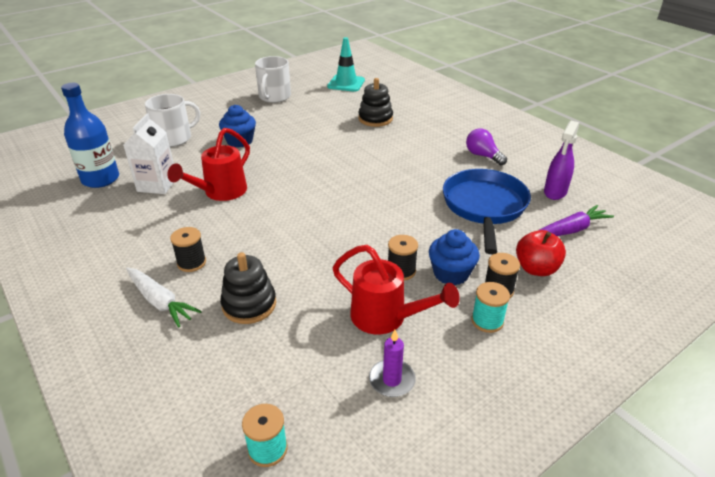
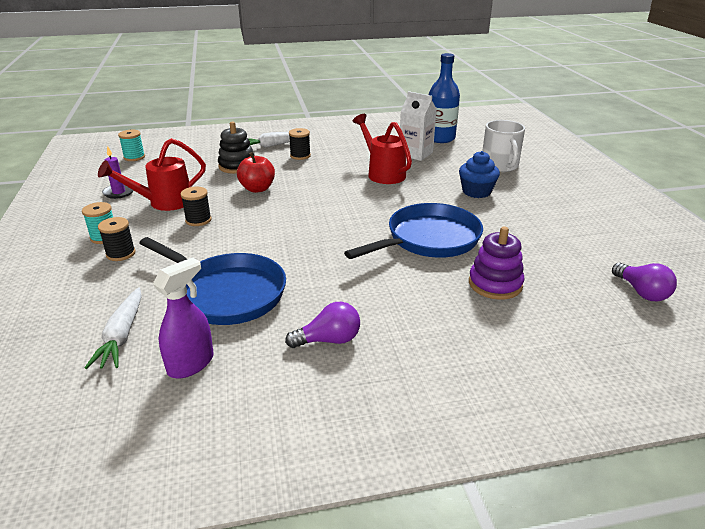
camera: 115 degrees right, 5 degrees down
white mug [255,56,291,103] -> none
turquoise traffic cone [327,37,365,92] -> purple light bulb [612,263,677,301]
black stacking toy [358,78,393,127] -> purple stacking toy [469,226,524,300]
blue cupcake [429,229,480,285] -> none
red apple [516,230,566,276] -> red apple moved to [237,152,275,193]
purple carrot [539,205,614,236] -> white carrot [85,287,142,369]
purple spray bottle [544,121,579,200] -> purple spray bottle turned 75 degrees clockwise [153,257,214,379]
none -> blue pan [344,203,483,259]

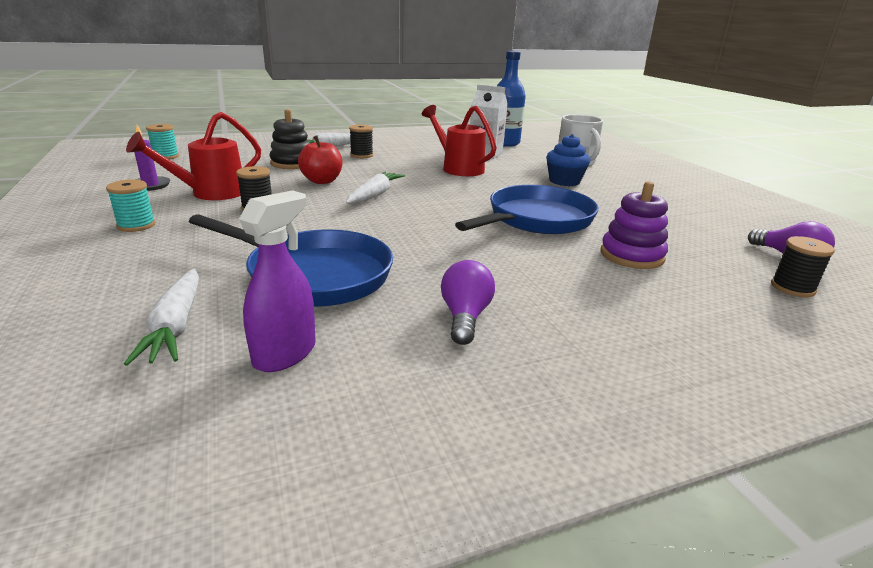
camera: 10 degrees left, 5 degrees down
black spool [98,217,135,261] -> black spool moved to [771,236,835,297]
purple light bulb [285,302,360,348] -> purple light bulb turned 60 degrees counterclockwise [441,260,495,345]
none -> white carrot [346,172,405,204]

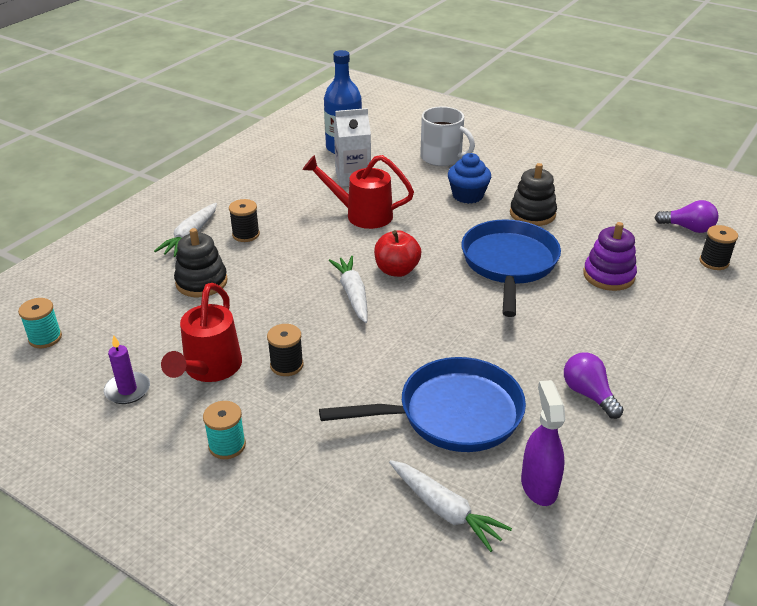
camera: 35 degrees left, 10 degrees up
red apple [298,136,342,184] -> red apple moved to [374,230,421,277]
none -> black stacking toy [510,163,557,226]

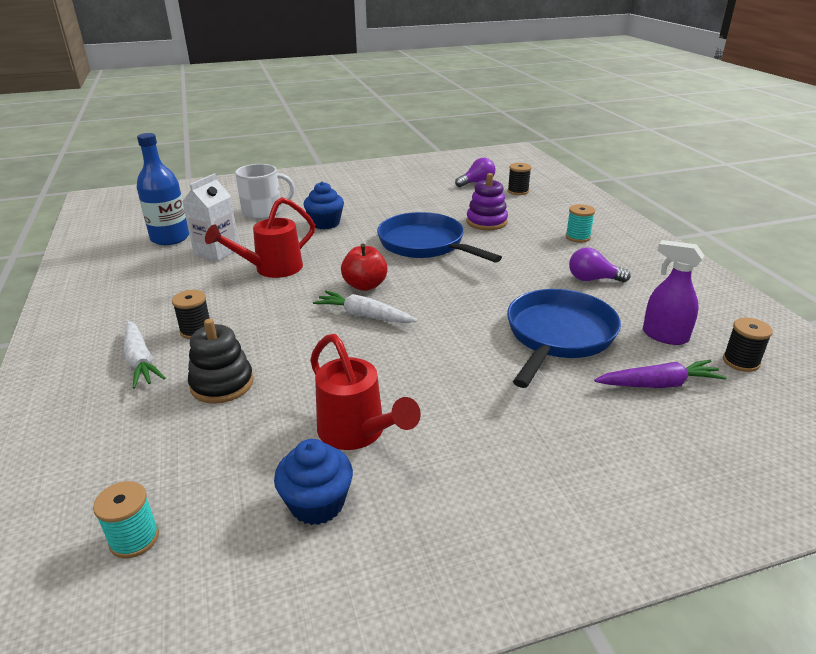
camera: 50 degrees left, 5 degrees down
purple candle [104,335,150,404] -> blue cupcake [274,439,353,525]
turquoise spool [203,401,246,459] -> turquoise spool moved to [566,204,595,243]
black spool [267,324,304,376] -> black spool moved to [723,318,773,372]
white carrot [389,460,512,552] -> purple carrot [594,360,727,388]
black stacking toy [510,163,557,226] -> none

